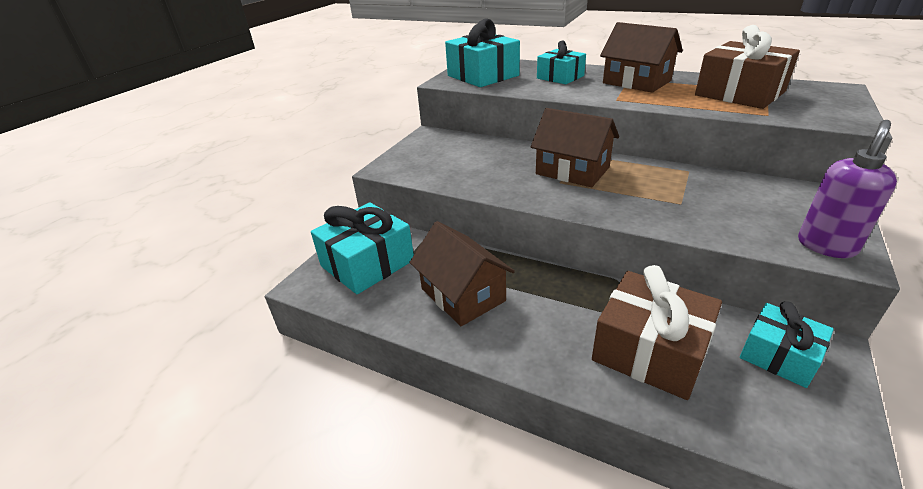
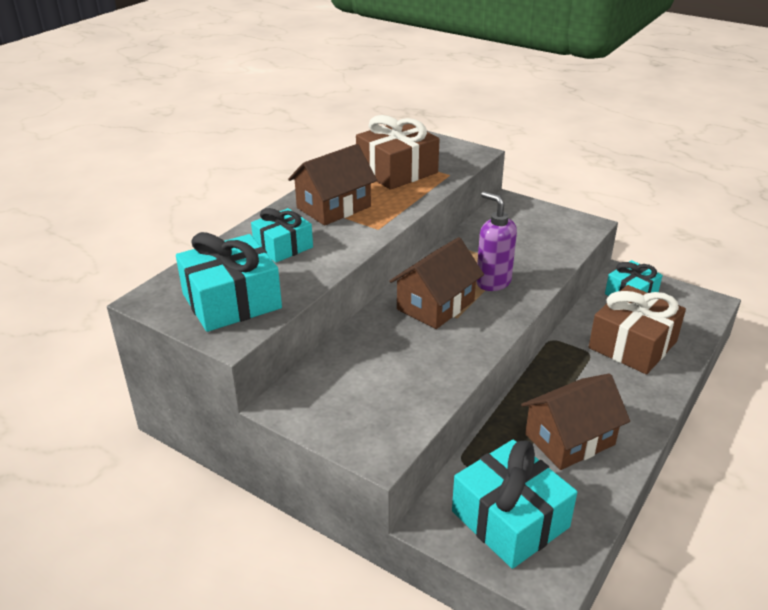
camera: 85 degrees left, 0 degrees up
purple soap dispenser [798,120,897,258] -> purple soap dispenser moved to [476,191,517,291]

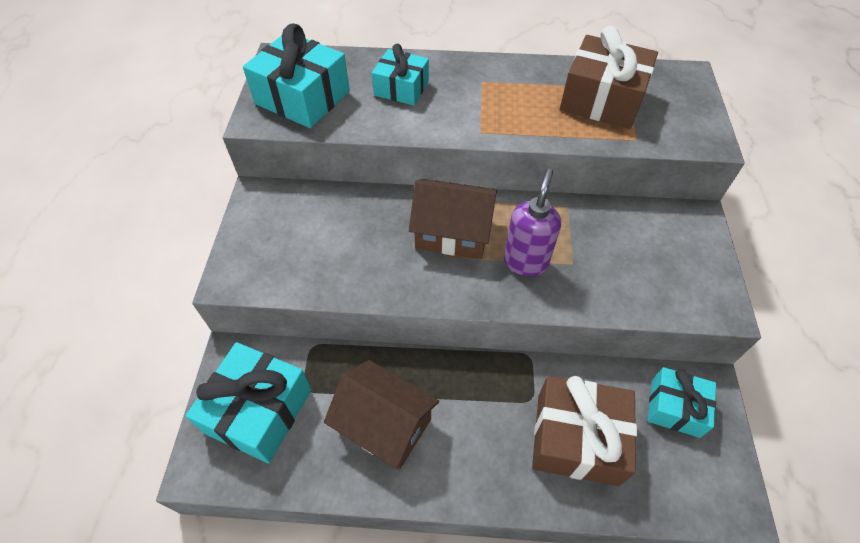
camera: 60 degrees right, 20 degrees up
brown house [288,144,377,226] -> none

